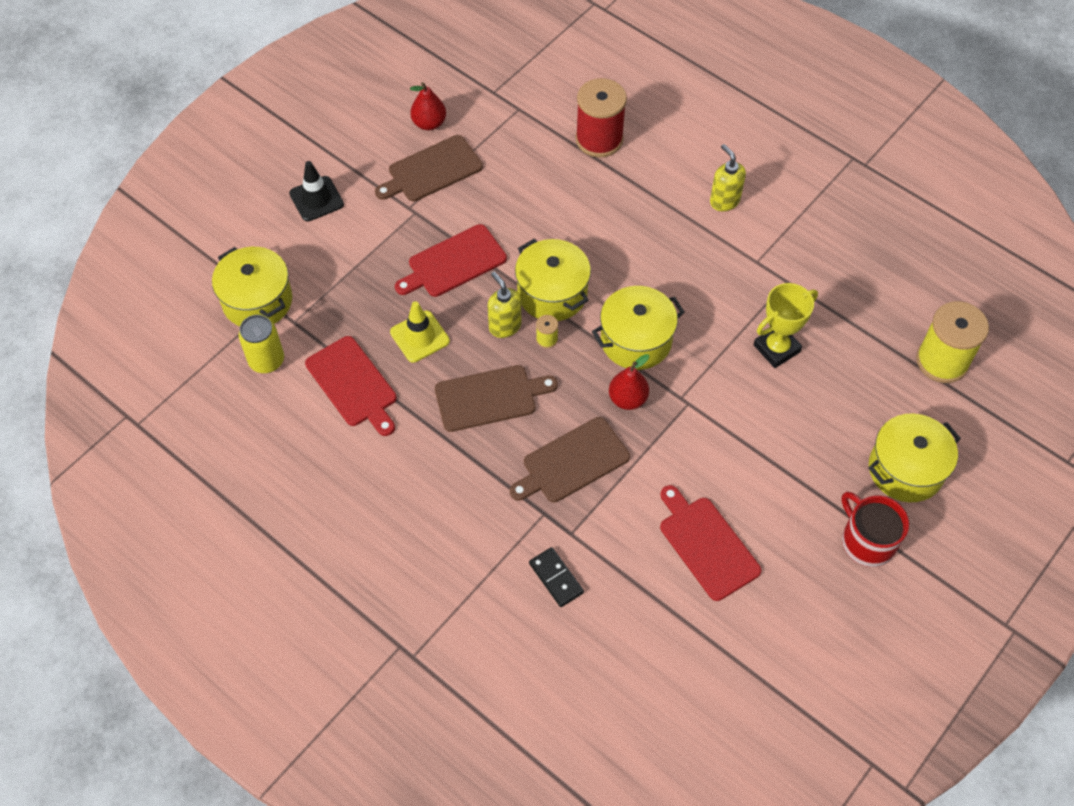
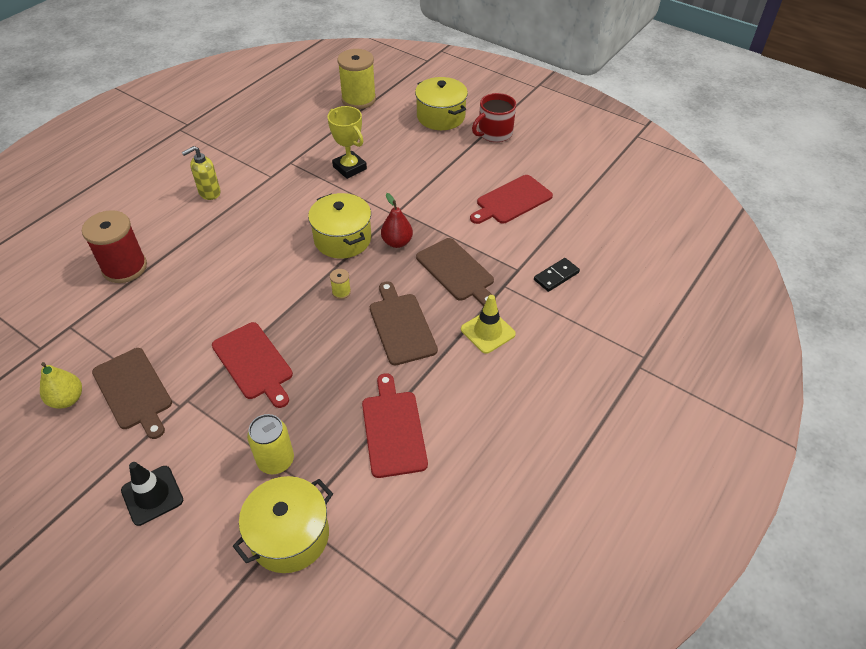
camera: 95 degrees left, 10 degrees down
yellow can [238,315,284,373] -> yellow can moved to [247,414,294,474]
red cutting board [305,336,397,436] -> red cutting board turned 60 degrees counterclockwise [362,373,428,478]
yellow traffic cone [390,301,450,363] -> yellow traffic cone moved to [461,295,516,354]
red pear [410,82,446,130] -> yellow pear [40,362,82,409]
yellow soap dispenser [488,271,521,338] -> none
yellow pot [515,239,591,321] -> none

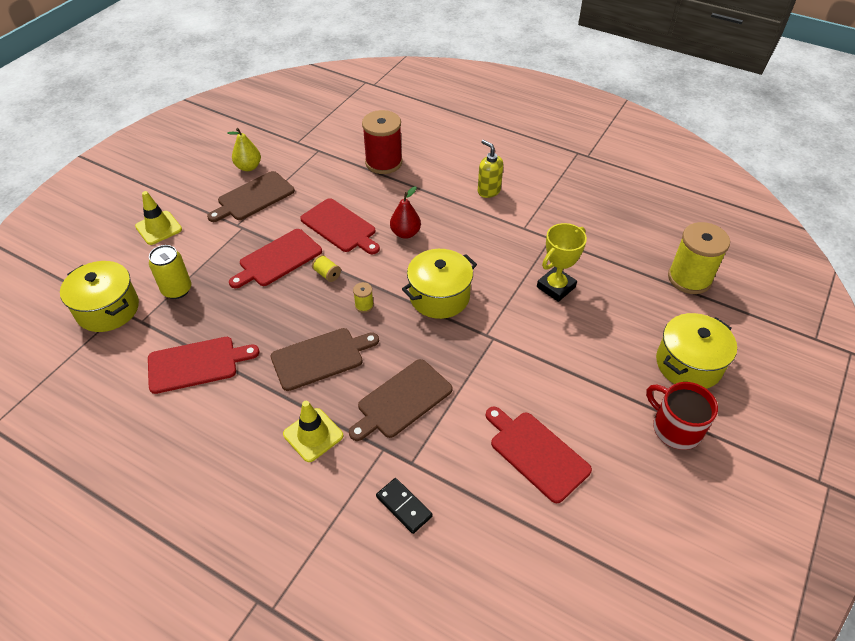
camera: 85 degrees right, 0 degrees up
black traffic cone [121,462,183,526] -> yellow traffic cone [135,191,182,245]
red pear [381,193,413,248] -> red pear moved to [390,186,421,239]
none -> red cutting board [300,198,380,254]
none -> yellow spool [312,255,341,282]

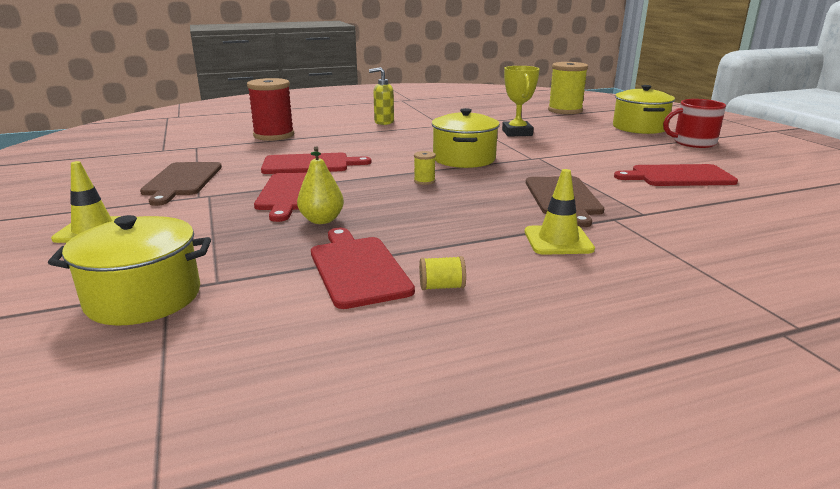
camera: 50 degrees left, 25 degrees down
red cutting board [148,337,259,394] -> red cutting board turned 45 degrees counterclockwise [311,227,415,309]
yellow can [149,245,191,299] -> none
yellow pear [227,128,261,171] -> yellow pear moved to [297,146,344,224]
brown cutting board [271,328,379,391] -> none
yellow spool [312,255,341,282] -> yellow spool moved to [419,256,466,290]
black domino [376,478,433,534] -> none
red pear [390,186,421,239] -> none

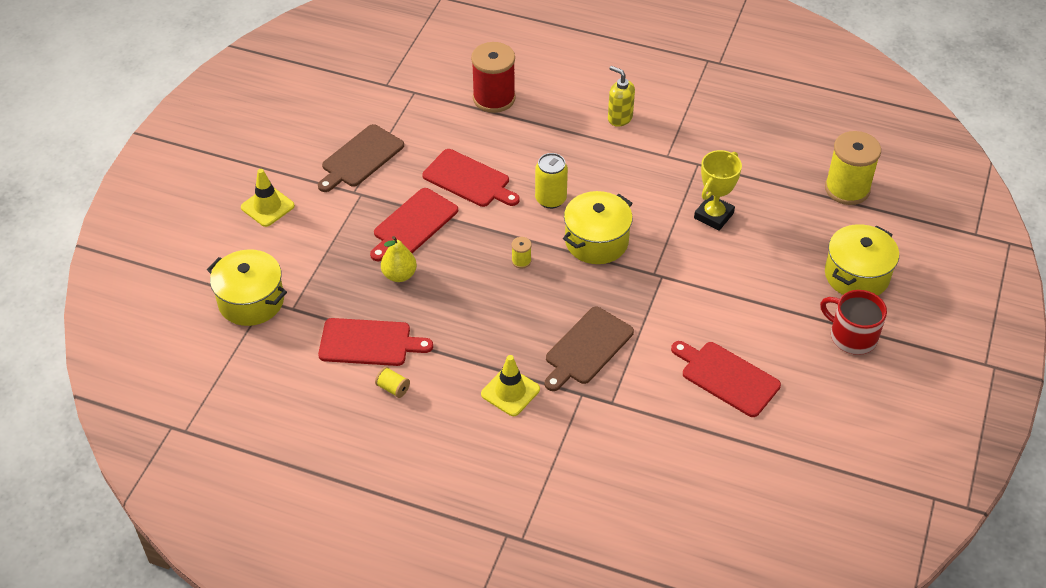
camera: 40 degrees right, 25 degrees up
red cutting board [311,227,415,309] -> red cutting board turned 75 degrees clockwise [318,318,433,366]
none -> yellow can [535,153,568,209]

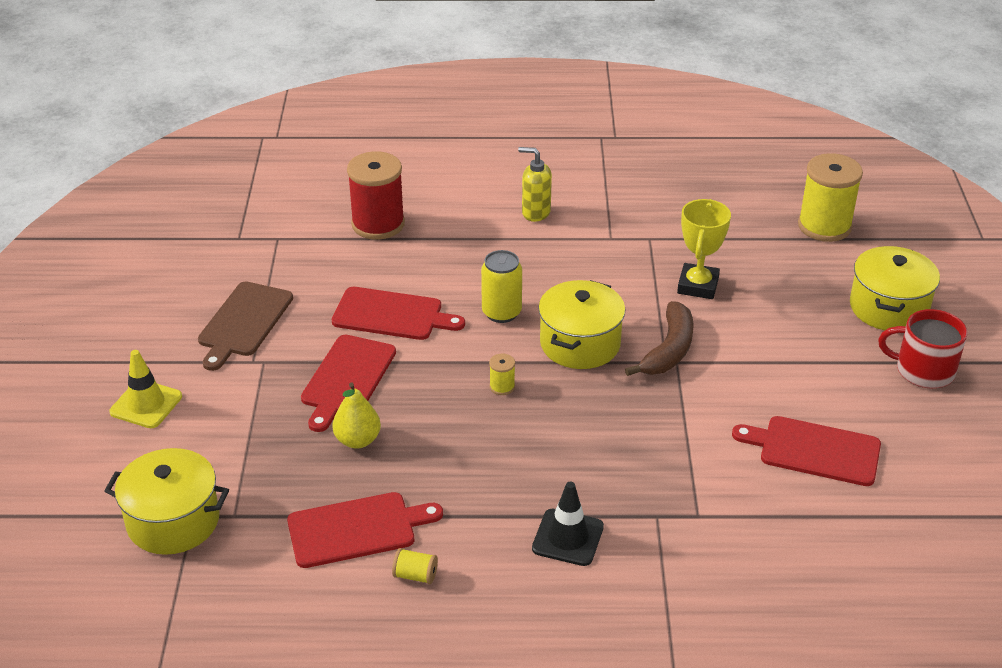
camera: 20 degrees left, 10 degrees down
yellow traffic cone [481,355,540,416] -> black traffic cone [532,482,604,566]
brown cutting board [545,306,634,391] -> none
none -> brown banana [625,301,694,376]

